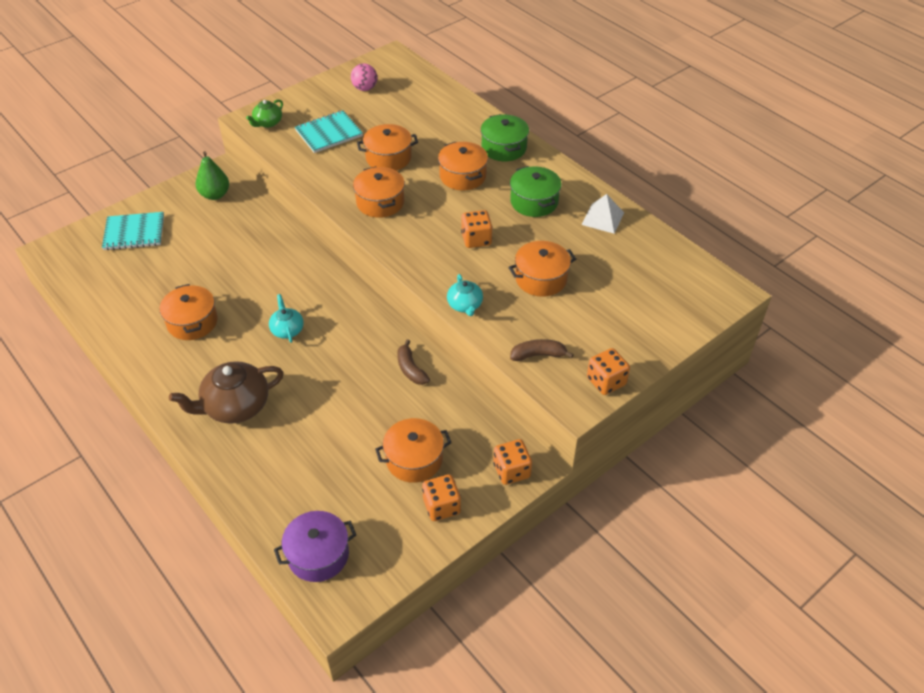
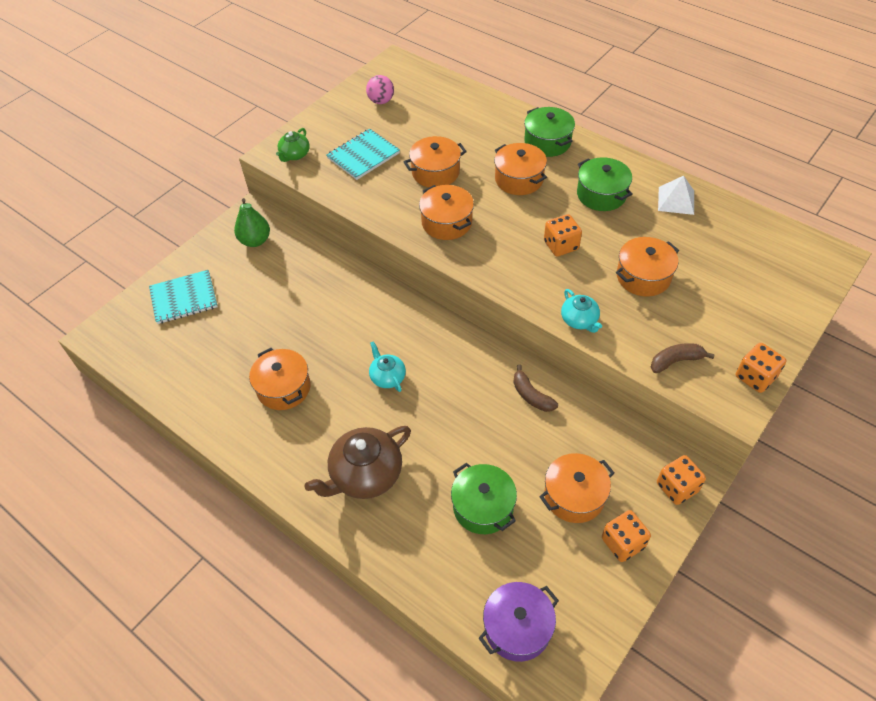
camera: 10 degrees left, 5 degrees up
none -> green pot [451,463,517,534]

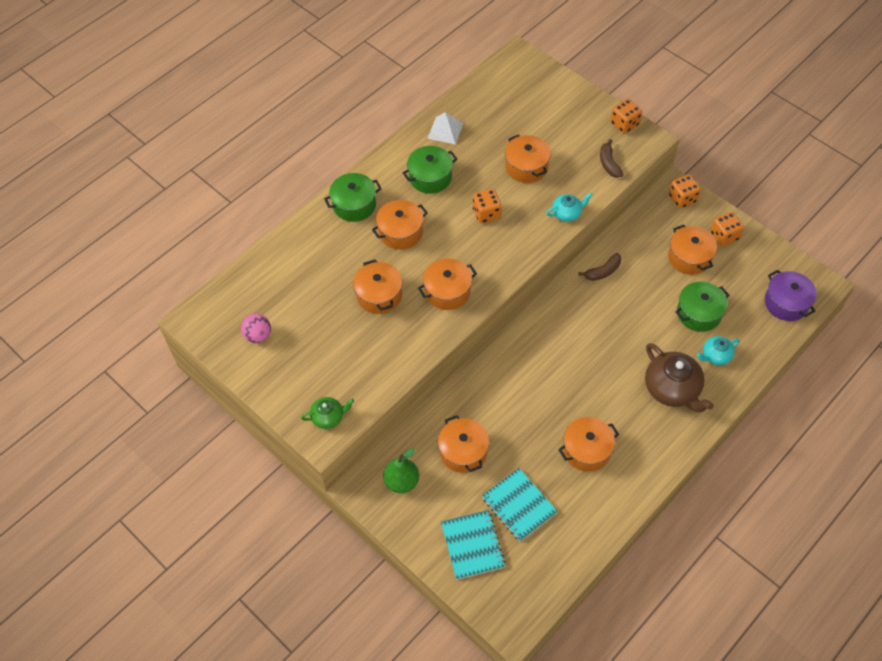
camera: 85 degrees left, 5 degrees up
green teapot [276,128,310,162] -> green teapot turned 45 degrees counterclockwise [301,397,354,429]
turquoise notebook [327,129,400,180] -> turquoise notebook moved to [482,468,558,541]
turquoise teapot [369,341,406,392] -> turquoise teapot moved to [697,336,740,365]
none -> orange pot [438,415,489,473]

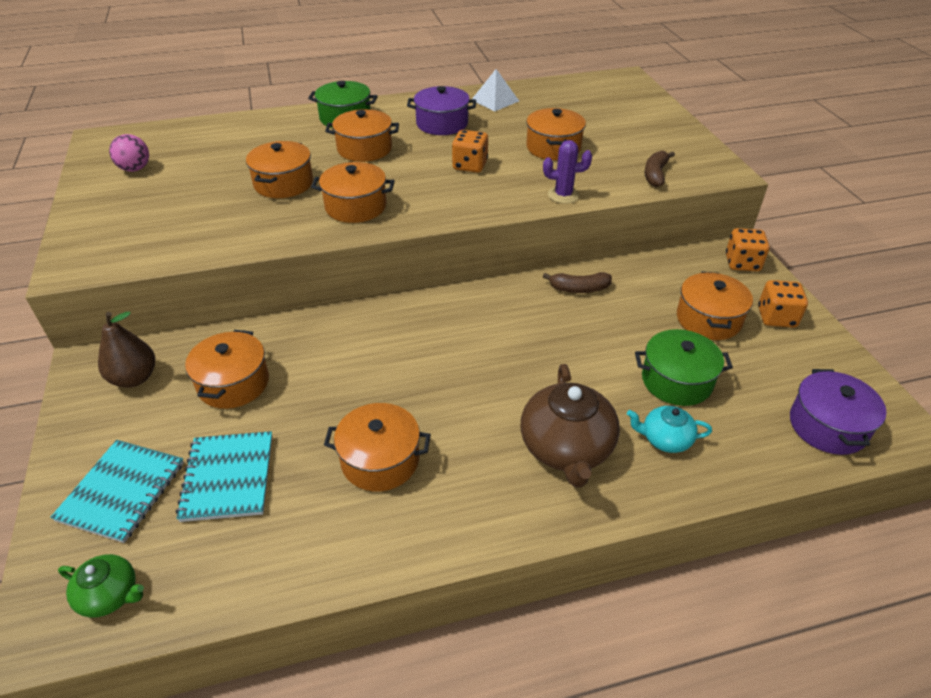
camera: 30 degrees right, 15 degrees down
green teapot [301,397,354,429] -> green teapot moved to [58,554,144,618]
green pear [383,448,419,493] -> brown pear [98,311,155,388]
green pot [403,146,457,194] -> purple pot [407,86,476,135]
turquoise teapot [546,193,592,222] -> purple cactus [543,140,592,204]
orange dice [610,99,642,134] -> none

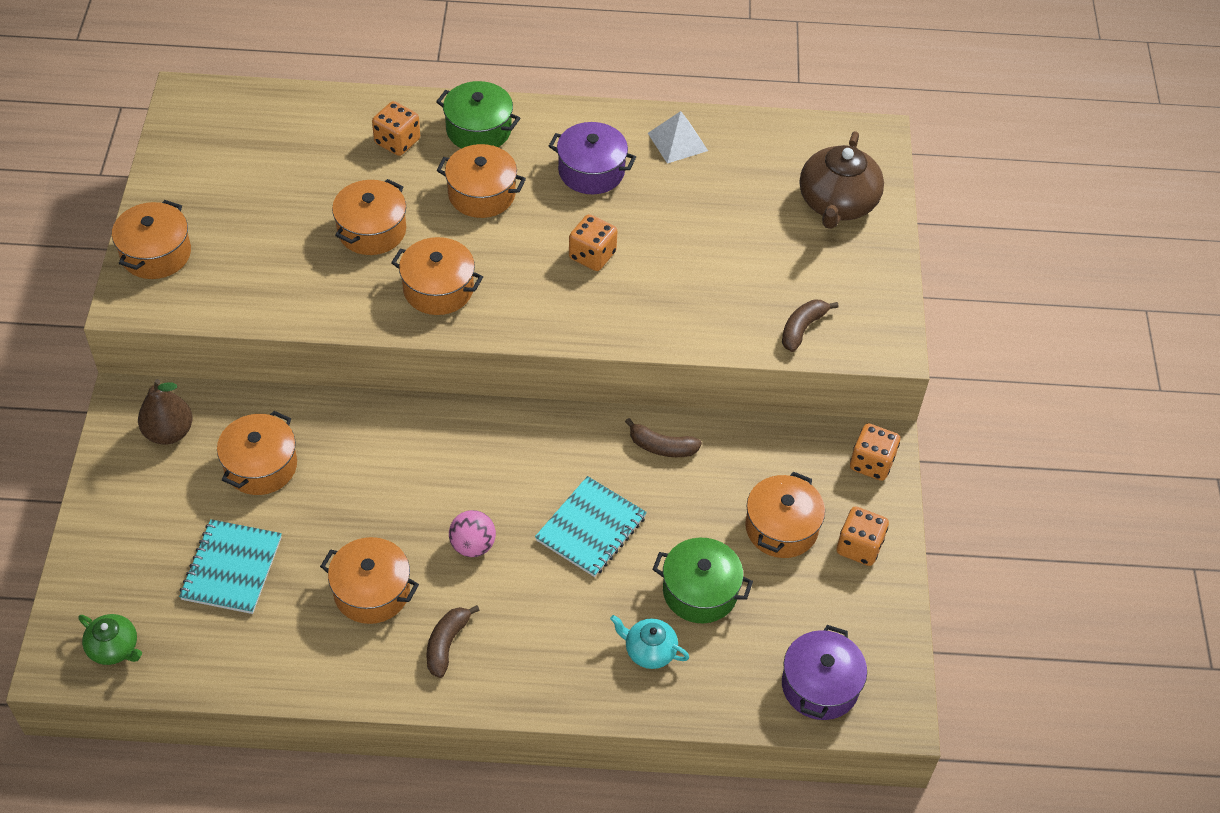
camera: 15 degrees right, 10 degrees up
turquoise notebook [50,440,184,543] -> turquoise notebook moved to [535,476,647,577]
pink ball [109,134,149,172] -> pink ball moved to [449,510,496,557]
brown teapot [520,364,620,488] -> brown teapot moved to [800,131,884,229]
orange pot [526,108,586,160] -> orange pot moved to [112,200,191,279]
purple cactus [543,140,592,204] -> none
none -> orange dice [372,101,420,156]
none -> brown banana [426,605,480,678]

